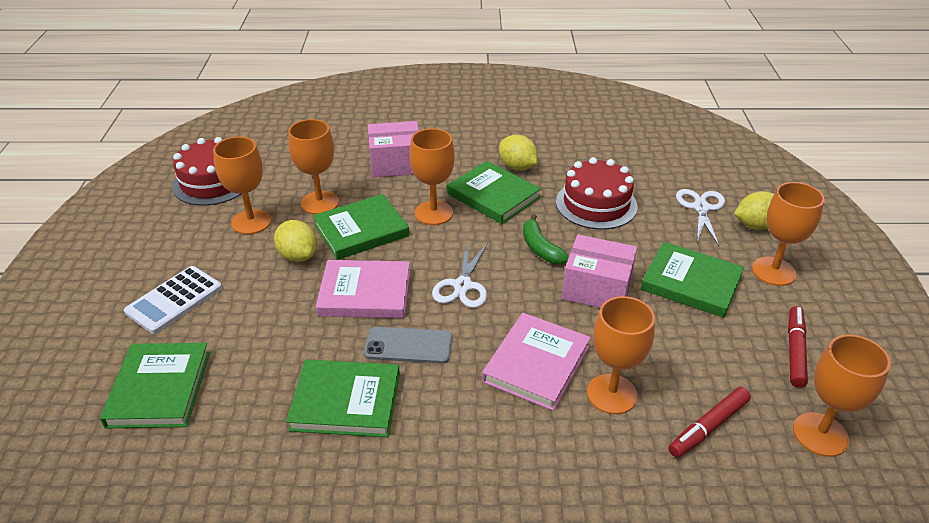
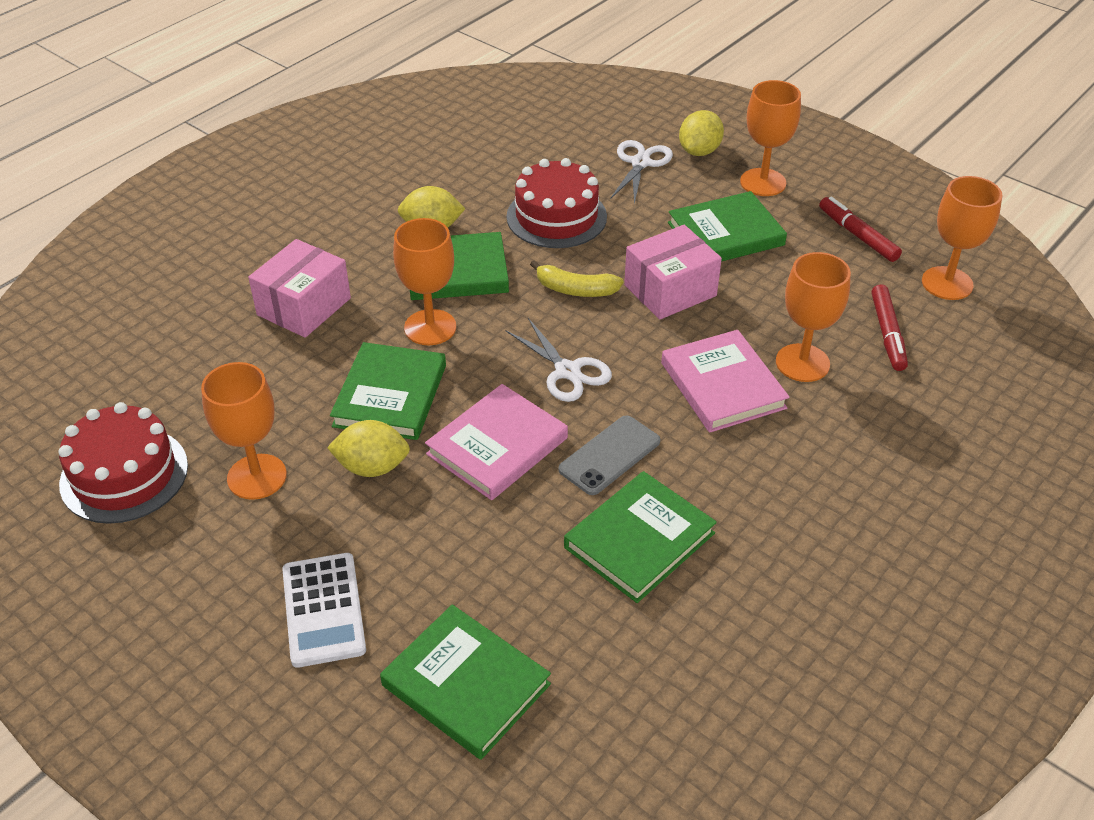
camera: 50 degrees left, 5 degrees up
orange goblet [288,119,339,214] -> none
green banana [523,214,569,265] -> yellow banana [530,260,623,297]
white scissors [676,189,725,246] -> white scissors turned 60 degrees clockwise [610,140,673,204]

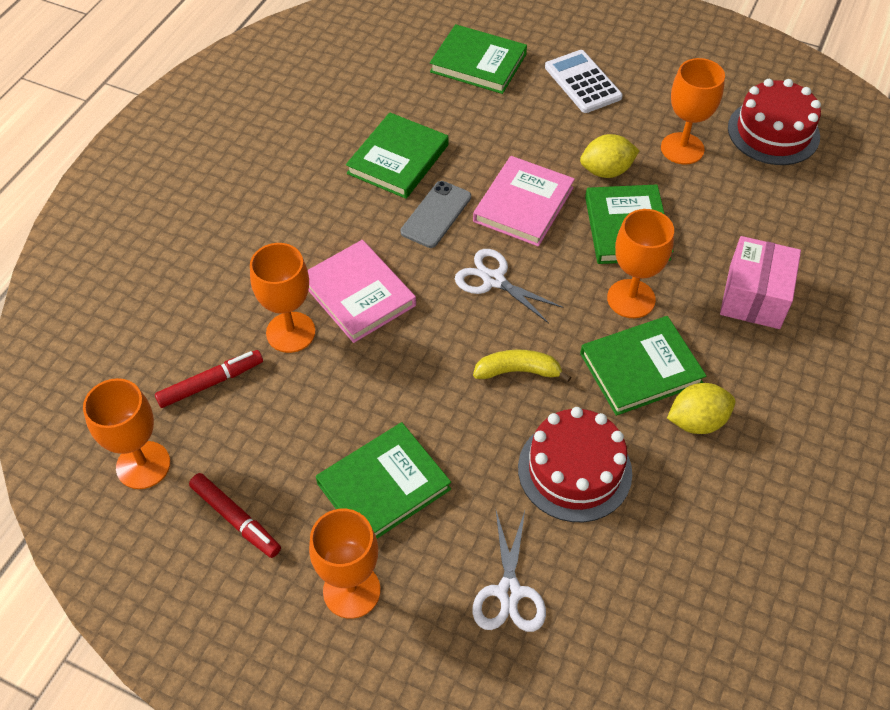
camera: 165 degrees right, 10 degrees up
pink box [624,225,722,320] -> none
yellow lemon [679,110,724,156] -> none
red marker [871,284,908,371] -> red marker turned 75 degrees clockwise [155,350,263,408]

